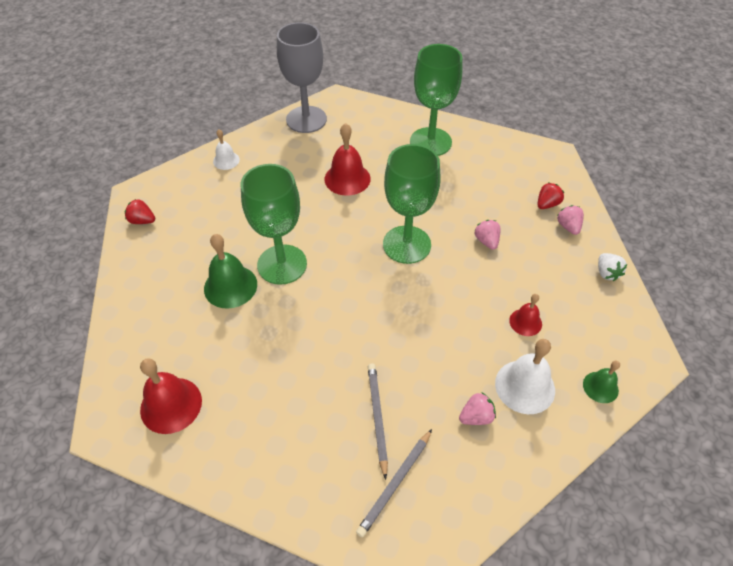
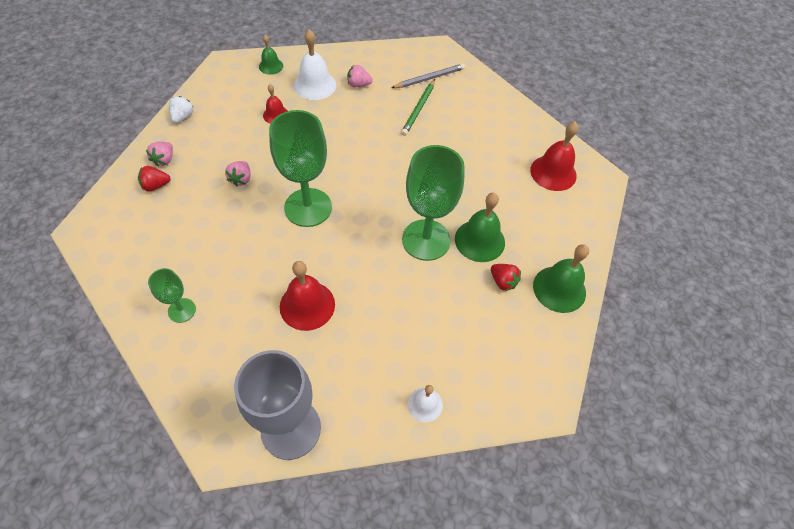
camera: 155 degrees left, 5 degrees up
red strawberry [125,199,155,224] -> red strawberry moved to [491,264,521,291]
grey pencil [368,364,388,480] -> green pencil [401,79,435,136]
green goblet [410,44,462,156] -> green goblet [148,268,196,323], size x0.50
none -> green bell [533,244,589,313]

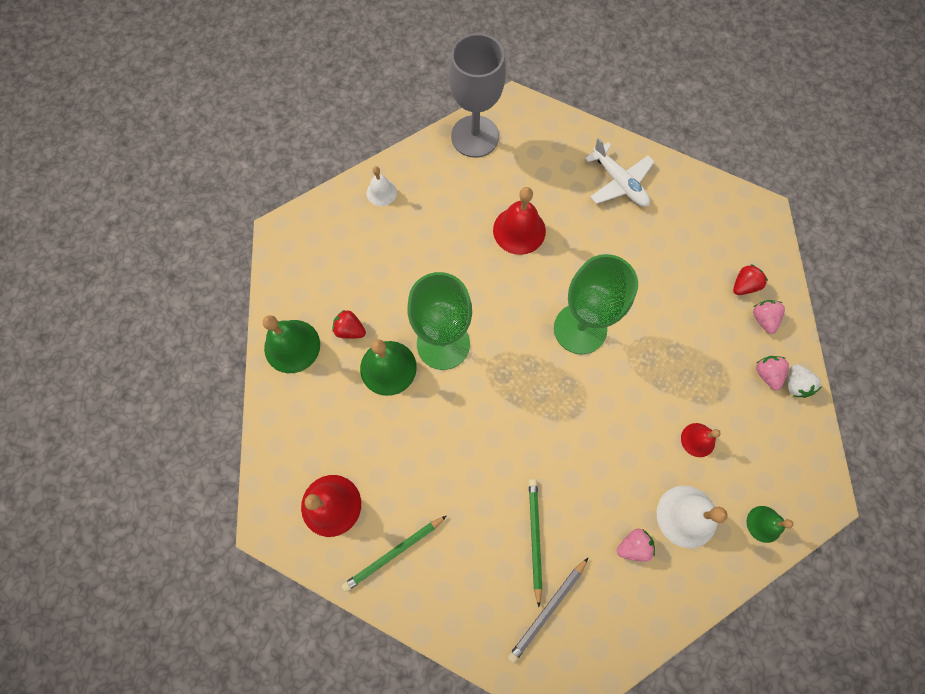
camera: 160 degrees right, 15 degrees up
green goblet [148,268,196,323] -> white plane [585,138,654,207]
pink strawberry [225,161,251,187] -> pink strawberry moved to [756,356,789,390]
none -> green pencil [342,516,446,592]

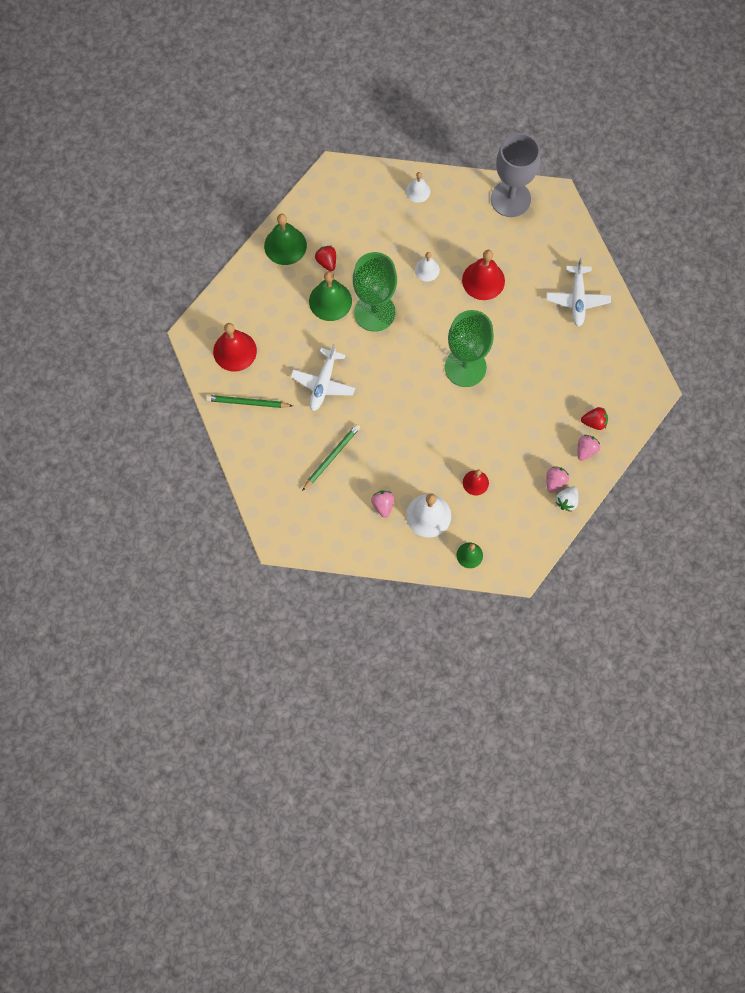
camera: 40 degrees right, 0 degrees up
grey pencil [508,558,588,663] -> none
pink strawberry [617,529,655,562] -> pink strawberry turned 120 degrees counterclockwise [371,490,395,518]
none -> white plane [291,343,355,411]
none -> white bell [415,252,440,282]

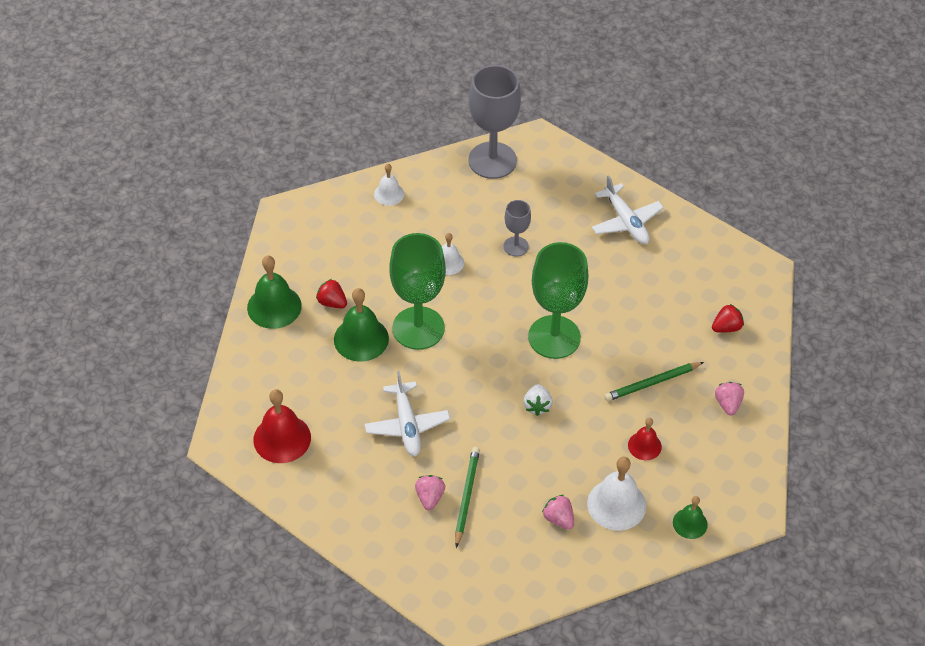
camera: 30 degrees left, 20 degrees down
green pencil [206,395,293,408] -> green pencil moved to [604,362,704,401]
red bell [462,250,505,300] -> grey goblet [503,200,531,257]
white strawberry [555,486,579,512] -> white strawberry moved to [523,384,553,416]
pink strawberry [578,435,600,461] -> pink strawberry moved to [415,475,445,510]

